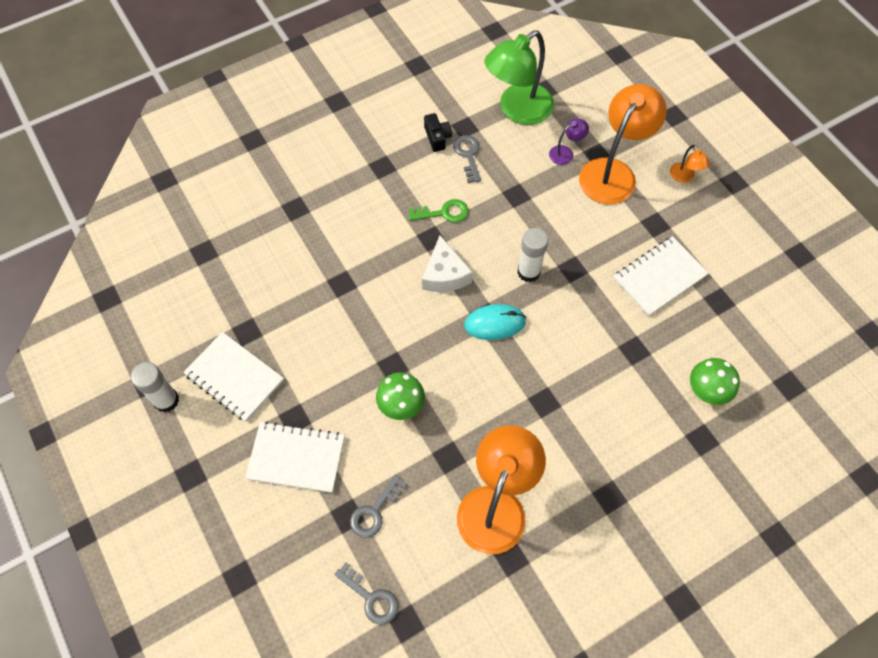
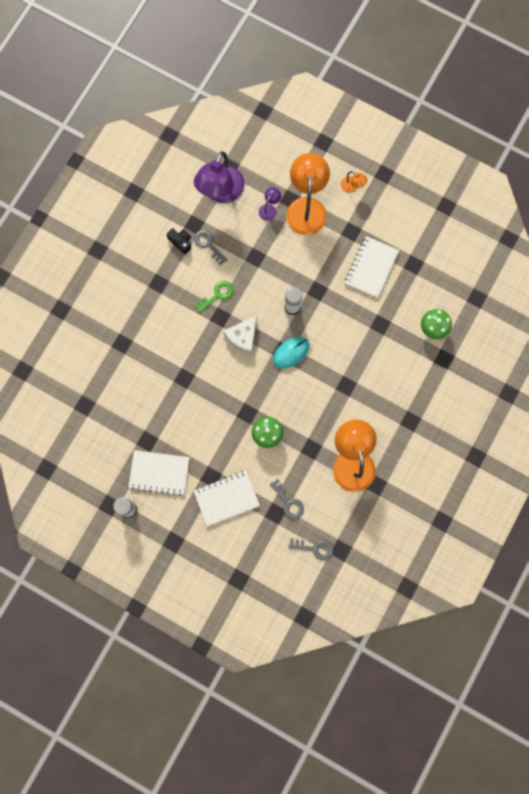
camera: 30 degrees left, 15 degrees up
grey key [350,475,407,538] -> grey key turned 45 degrees counterclockwise [270,479,304,519]
white cheese [422,235,473,292] -> white cheese turned 75 degrees clockwise [223,315,257,354]
green lamp [485,31,554,125] -> purple lamp [194,151,245,203]

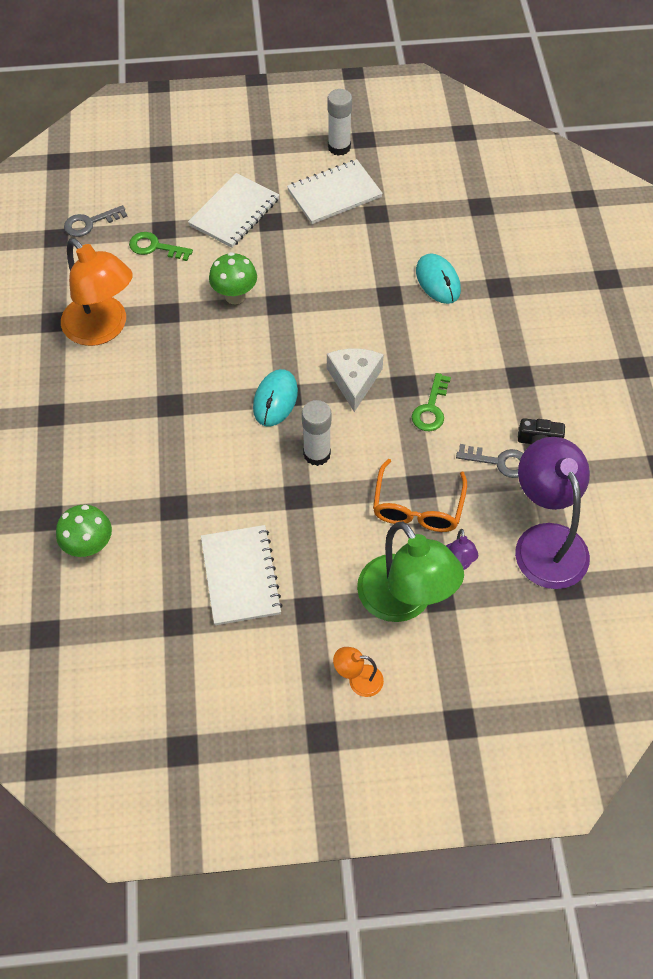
camera: 145 degrees right, 20 degrees down
grey key [270,479,304,519] -> green key [129,232,193,261]
orange lamp [286,153,330,235] -> green lamp [357,522,464,622]
none -> orange glasses [373,459,467,532]
none -> turquoise mouse [416,253,461,304]

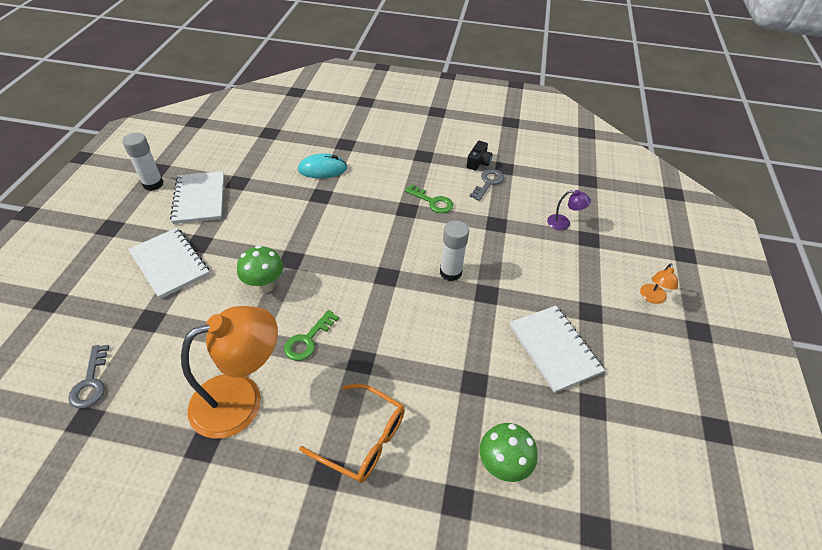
camera: 75 degrees left, 10 degrees down
green key [129,232,193,261] -> green key moved to [284,310,339,361]
white notebook [201,525,283,625] -> white notebook turned 60 degrees clockwise [509,306,605,393]
turquoise mouse [253,369,298,427] -> none
white cheese [327,349,384,412] -> none
green lamp [357,522,464,622] -> none
orange glasses [373,459,467,532] -> orange glasses moved to [299,383,405,483]
purple lamp [515,437,590,589] -> none

